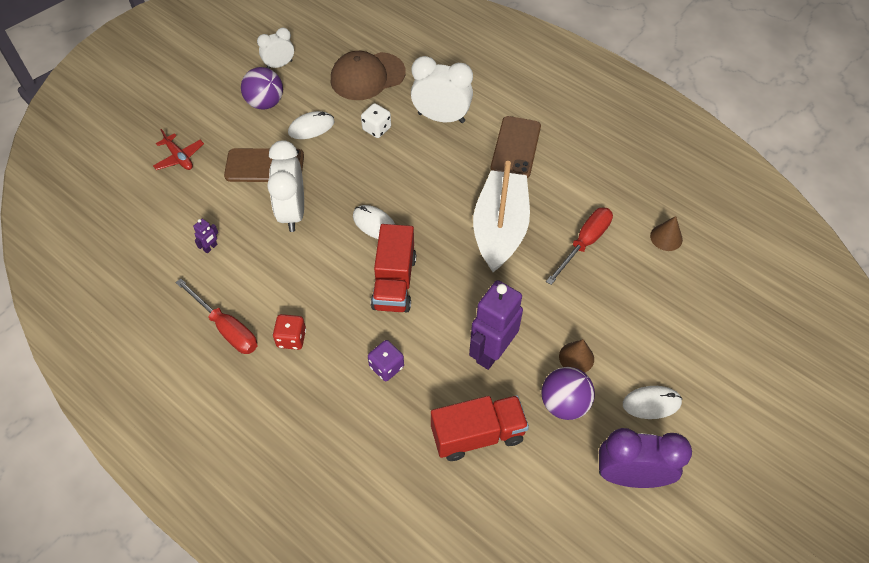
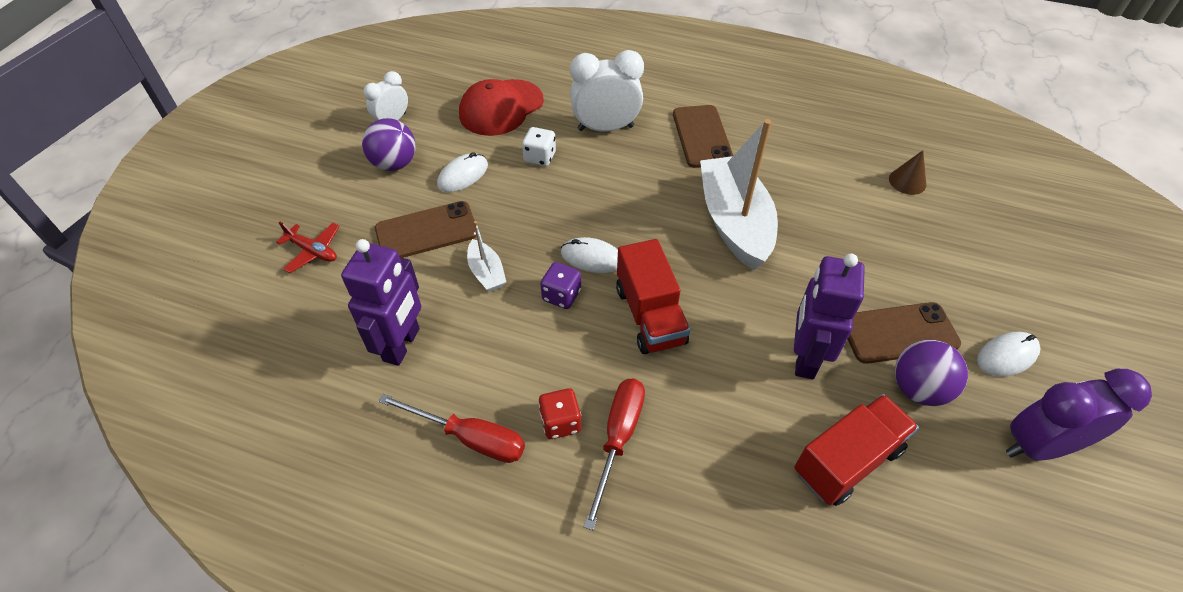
camera: 20 degrees left, 5 degrees down
purple robot [193,219,218,254] -> purple robot [341,239,421,366], size x2.48
white clock [267,140,304,232] -> white boat [467,221,506,292]
brown cap [331,51,406,100] -> red cap [459,79,544,136]
purple dice [368,340,404,381] -> purple dice moved to [540,262,581,309]
red screwdriver [546,207,613,285] -> red screwdriver moved to [584,379,645,530]
brown cone [559,339,594,373] -> brown phone [848,302,961,364]

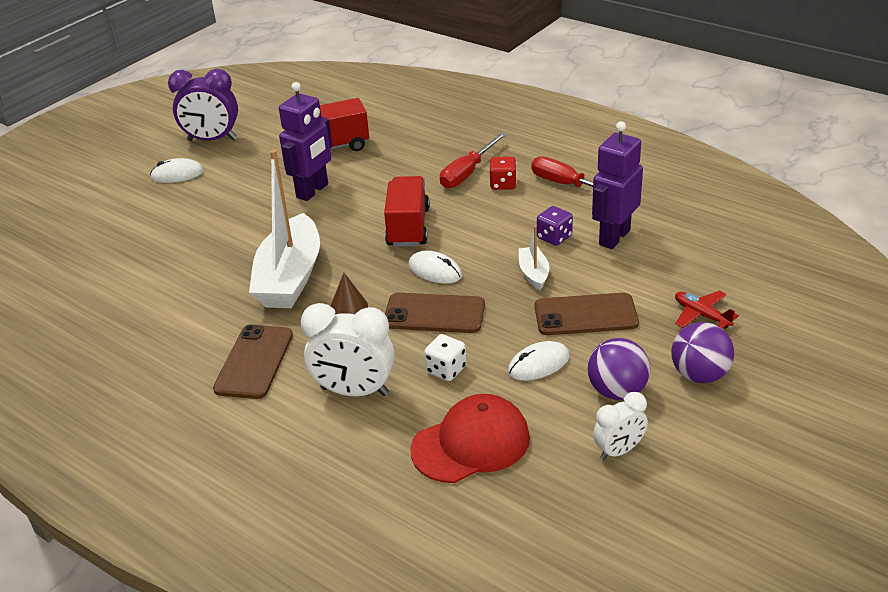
camera: 160 degrees left, 15 degrees down
purple dice [540,262,581,309] -> purple dice moved to [537,206,573,246]
brown phone [848,302,961,364] -> brown phone moved to [385,293,485,333]
brown cone [889,150,926,195] -> brown cone moved to [331,273,368,314]
purple ball [895,340,968,406] -> purple ball moved to [671,322,734,383]

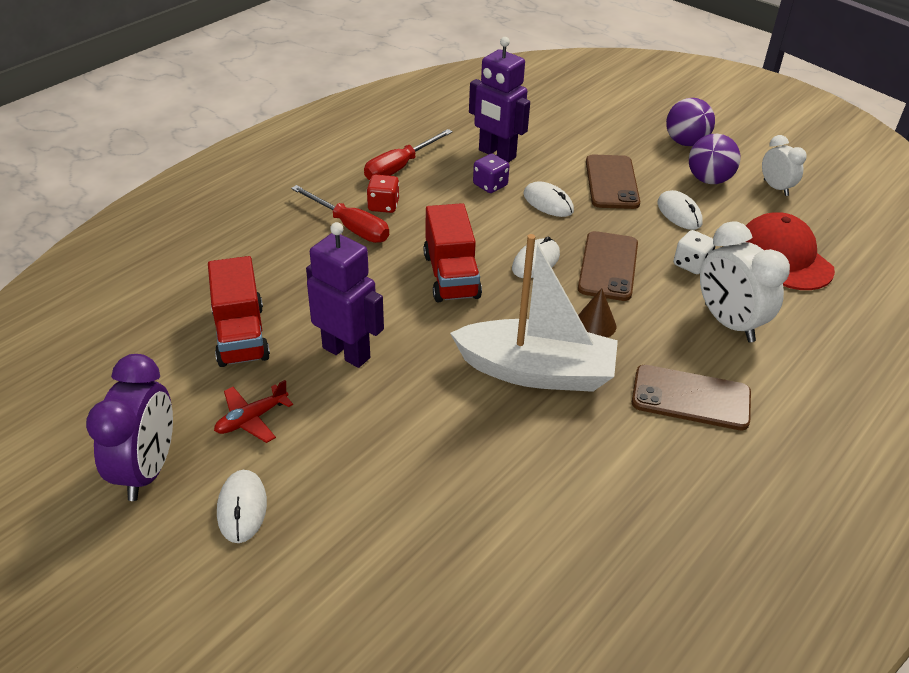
camera: 90 degrees left, 5 degrees up
white clock [301,303,394,396] -> white clock turned 135 degrees clockwise [700,221,790,342]
red truck [384,176,430,247] -> red truck turned 105 degrees counterclockwise [423,203,482,302]
white boat [519,226,549,290] -> white mouse [523,181,574,217]
red plane [675,291,739,329] -> red plane moved to [214,380,293,443]

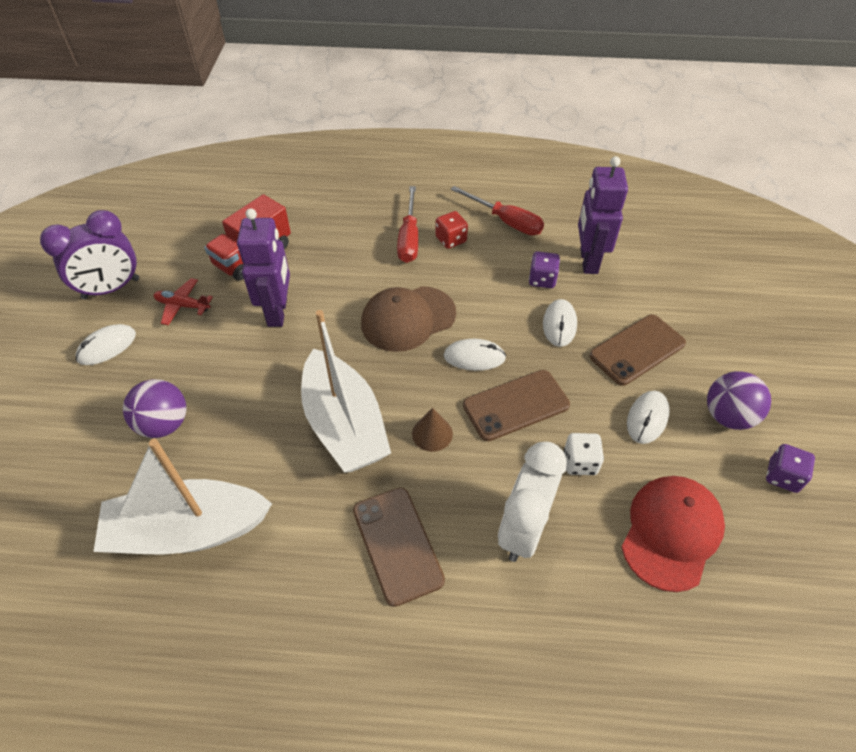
camera: 55 degrees right, 10 degrees up
red screwdriver [364,129,453,180] -> red screwdriver turned 150 degrees counterclockwise [451,186,544,235]
red truck [423,203,482,302] -> brown cap [361,286,456,352]
purple ball [666,98,715,146] -> purple ball moved to [123,379,186,438]
white clock [762,135,807,196] -> purple dice [766,444,815,493]
none -> white boat [93,439,272,555]

